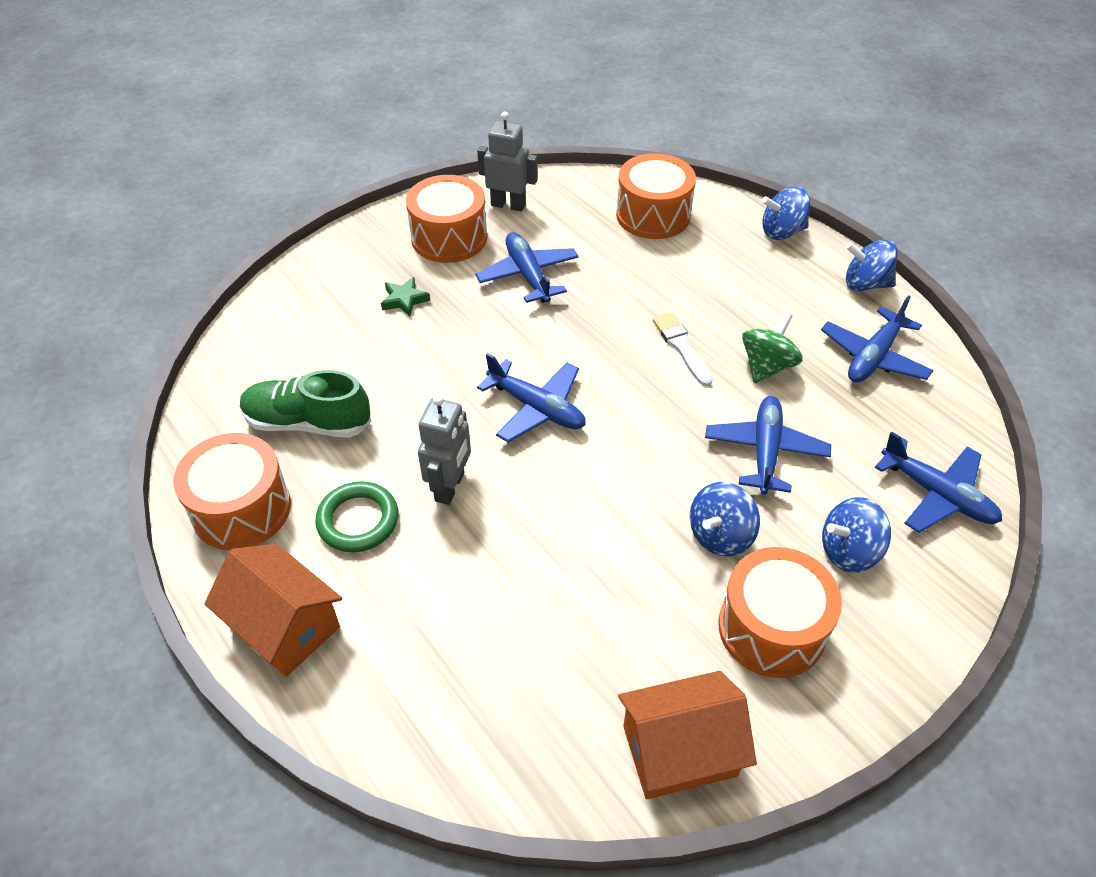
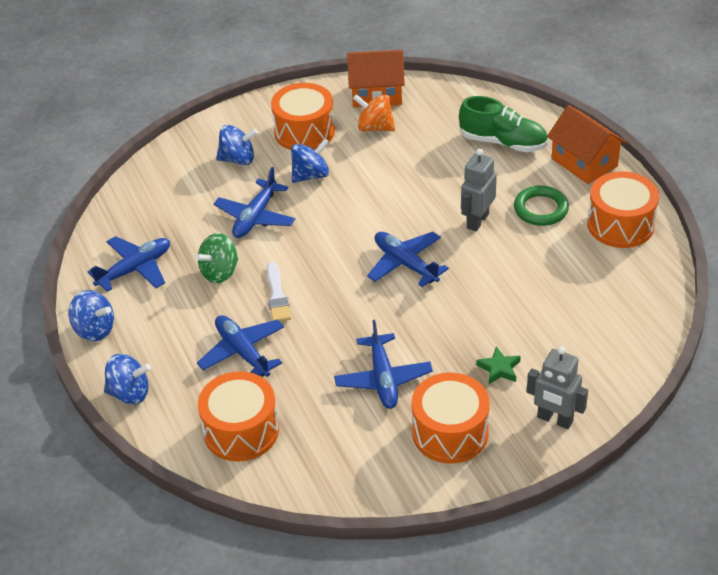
camera: 165 degrees left, 5 degrees down
green shoe [240,370,371,438] -> green shoe moved to [459,96,548,152]
grey robot [477,112,538,212] -> grey robot moved to [527,346,588,429]
blue plane [875,431,1002,533] -> blue plane moved to [197,315,284,377]
none -> orange spinning top [353,94,395,131]

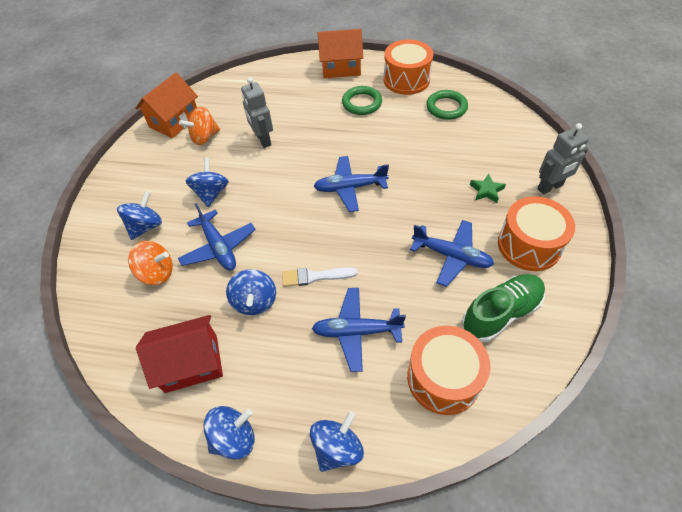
camera: 55 degrees left, 10 degrees up
blue plane [88,236,170,292] -> red house [136,315,223,393]
green spinning top [195,233,238,283] -> blue spinning top [226,269,276,315]
white brush [267,262,291,321] -> white brush turned 150 degrees clockwise [282,267,358,287]
orange drum [271,83,335,150] -> none
green shoe [459,96,548,152] -> green shoe moved to [462,274,545,342]
grey robot [461,149,497,231] -> grey robot moved to [241,77,273,148]
none -> orange spinning top [128,241,173,285]
none -> green ring [426,90,468,120]

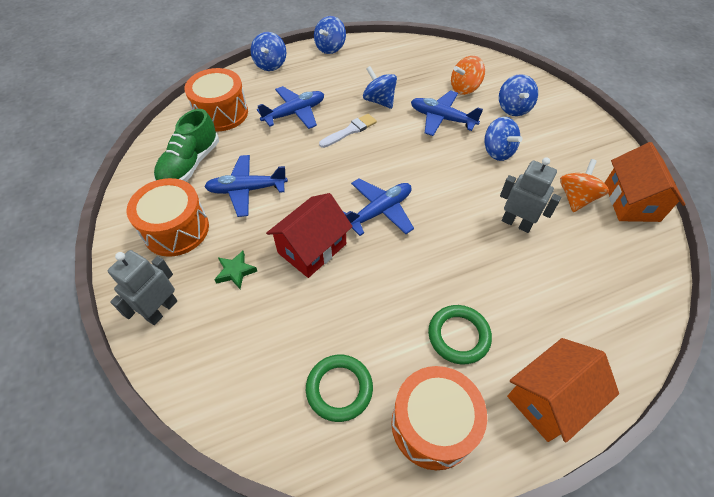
camera: 145 degrees right, 0 degrees up
red house [136,315,223,393] -> red house moved to [266,193,353,278]

